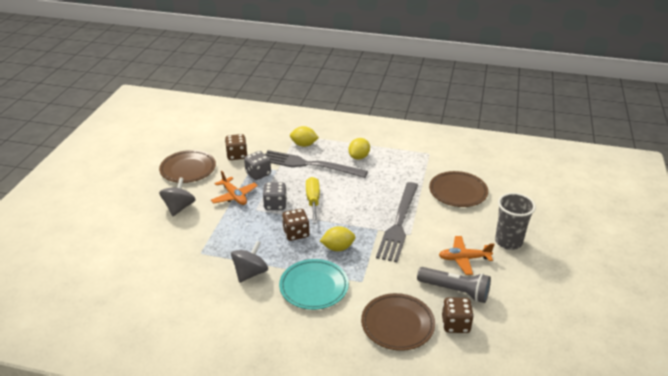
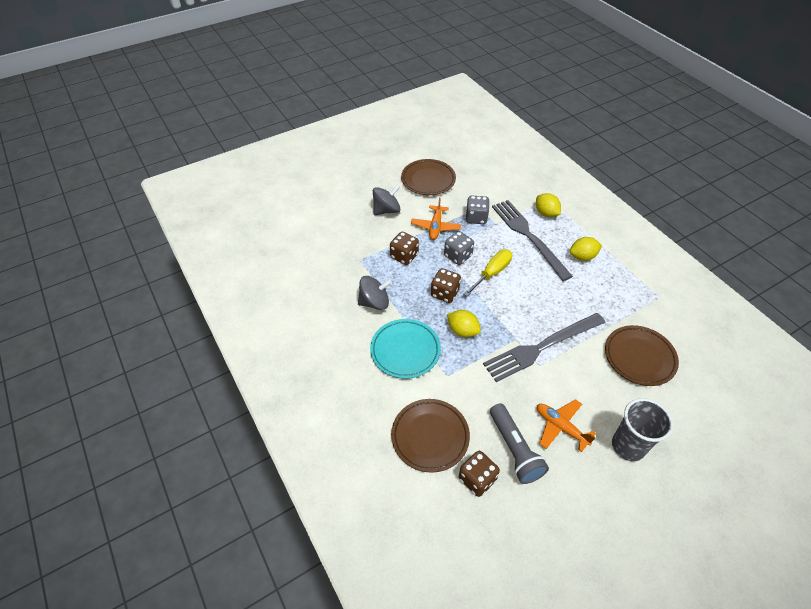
camera: 45 degrees right, 15 degrees up
brown dice [225,134,248,160] -> brown dice moved to [390,232,419,265]

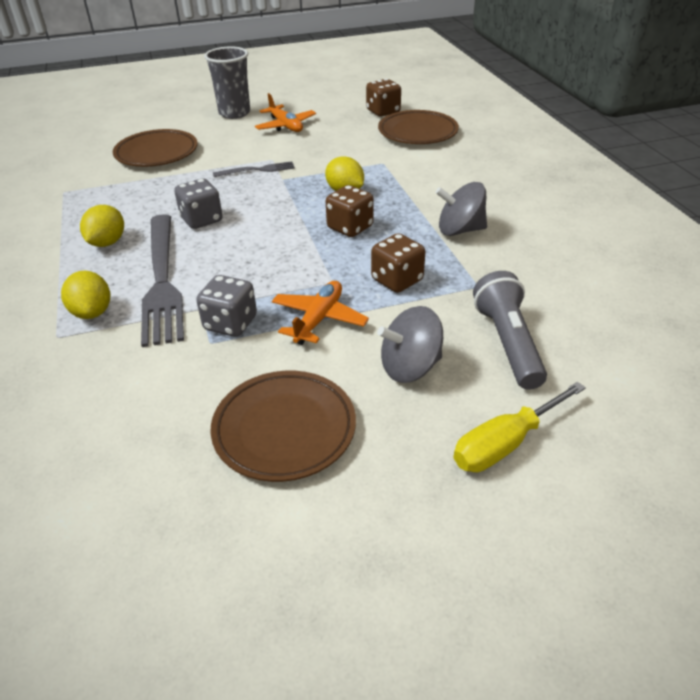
camera: 165 degrees left, 10 degrees down
turquoise plate [370,319,441,379] -> none
grey dice [444,231,474,265] -> grey dice moved to [174,178,223,229]
yellow screwdriver [463,249,512,296] -> yellow screwdriver moved to [453,382,586,472]
grey fork [483,313,605,382] -> grey fork [213,161,295,177], size x0.47
grey flashlight [490,404,549,484] -> grey flashlight moved to [473,271,547,390]
yellow lemon [570,237,602,261] -> yellow lemon turned 75 degrees counterclockwise [80,205,124,247]

